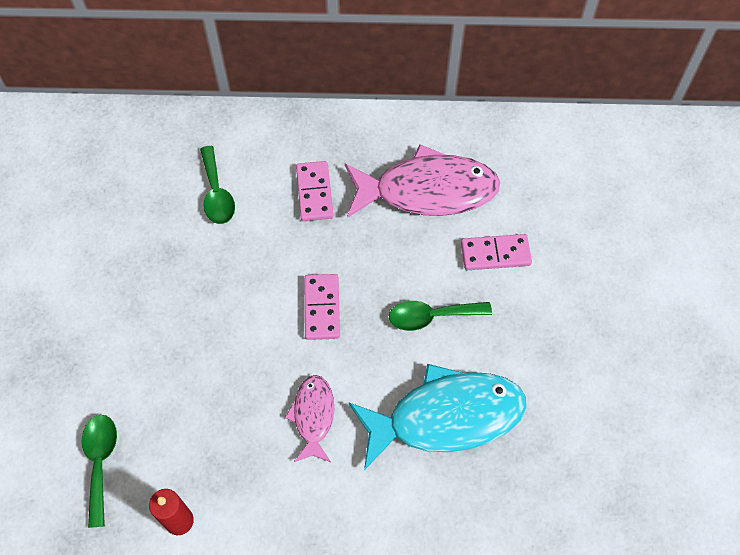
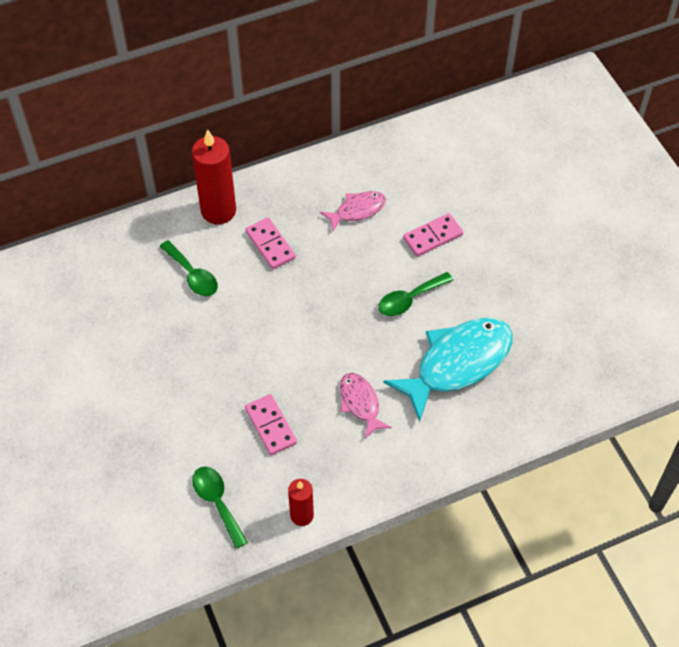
camera: 25 degrees left, 5 degrees down
pink domino [304,274,340,340] -> pink domino moved to [245,394,297,455]
pink fish [345,144,500,218] -> pink fish [320,191,386,232], size x0.52
none -> red candle [192,129,236,224]

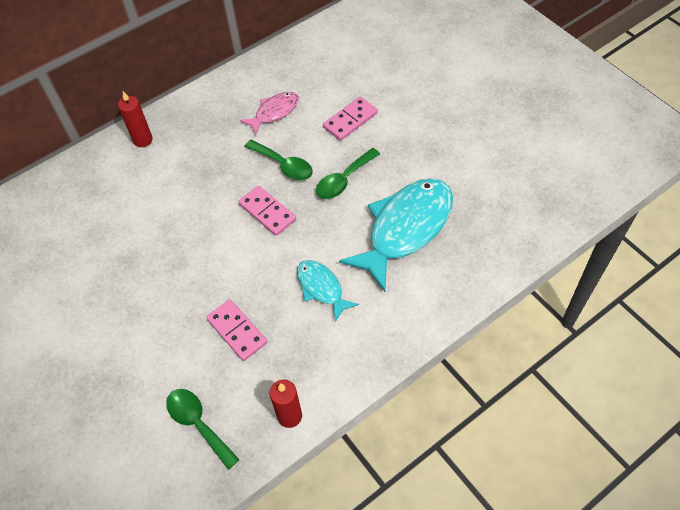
camera: 10 degrees left, 0 degrees up
green spoon [159,240,218,296] -> green spoon moved to [245,140,313,180]
red candle [192,129,236,224] -> red candle [118,91,153,147], size x0.57
pink domino [245,217,296,269] -> pink domino moved to [238,185,296,236]
pink fish [340,373,392,439] -> turquoise fish [297,260,359,322]

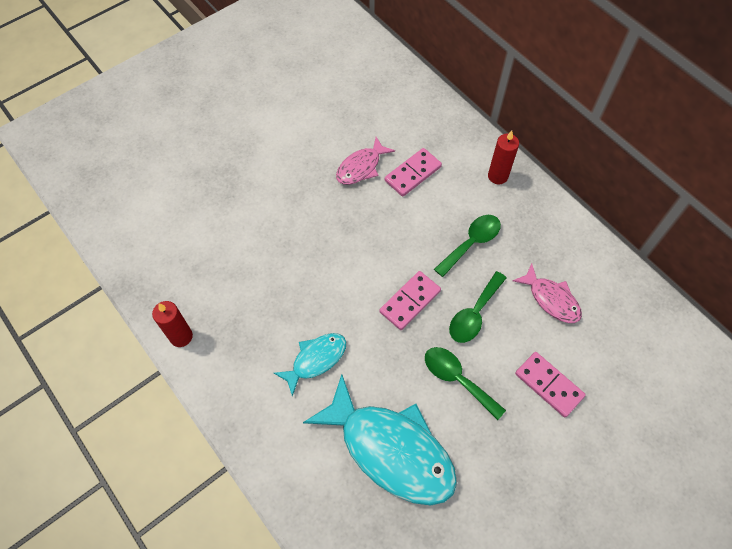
camera: 85 degrees right, 5 degrees up
green spoon [166,389,240,470] -> green spoon moved to [434,215,501,277]
pink domino [206,299,267,361] -> pink domino moved to [385,148,442,197]
none -> pink fish [336,137,395,185]

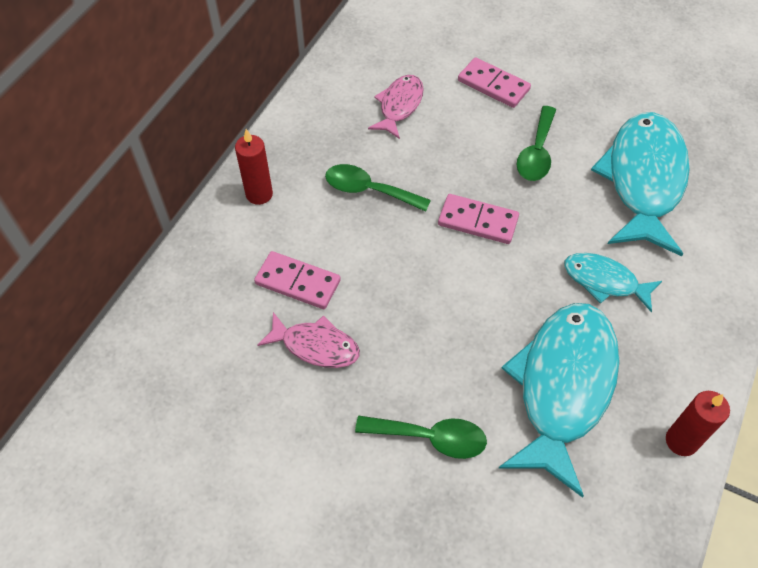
camera: 115 degrees left, 5 degrees down
green spoon [449,271,507,343] -> green spoon moved to [355,416,487,459]
pink domino [515,352,586,417] -> pink domino turned 75 degrees counterclockwise [458,57,531,108]
none -> turquoise fish [498,303,620,498]

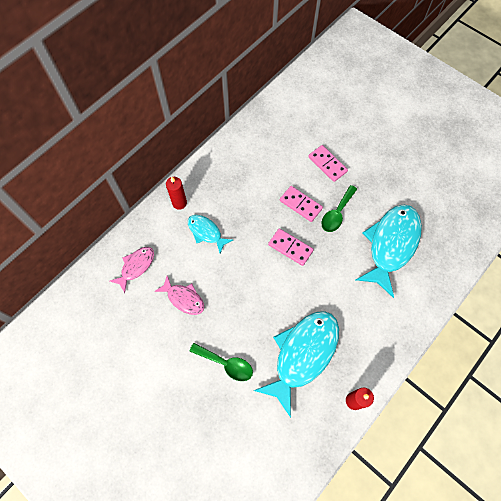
camera: 15 degrees right, 10 degrees up
pink domino [254,251,341,309] -> pink domino moved to [280,186,323,222]
green spoon [325,164,431,212] -> none
pink fish [368,75,424,139] -> pink fish moved to [110,247,154,293]
turquoise fish [564,253,662,312] -> turquoise fish moved to [188,215,233,253]

